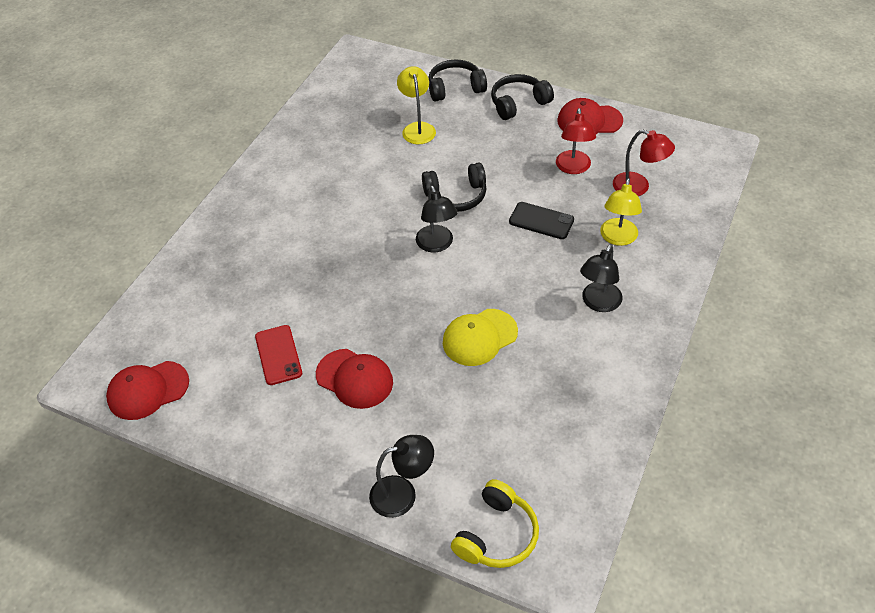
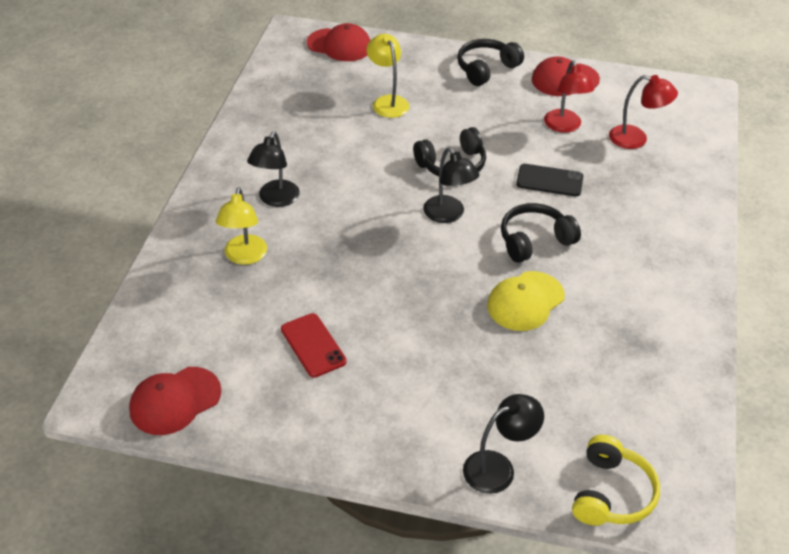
camera: 15 degrees left, 5 degrees down
red cap [316,349,393,409] -> red cap moved to [307,23,370,61]
black headphones [428,60,487,102] -> black headphones moved to [501,203,581,263]
black lamp [580,244,622,312] -> black lamp moved to [247,131,300,207]
yellow lamp [600,178,642,246] -> yellow lamp moved to [216,187,267,265]

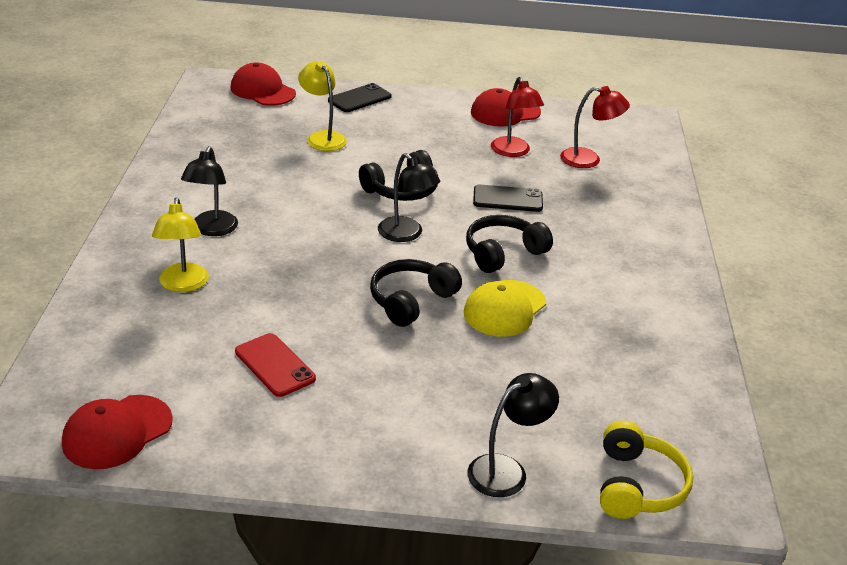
camera: 10 degrees left, 10 degrees down
red cap [307,23,370,61] -> red cap turned 150 degrees counterclockwise [231,63,296,106]
black headphones [457,39,524,86] -> black headphones moved to [370,259,462,327]
none -> black phone [328,83,392,112]

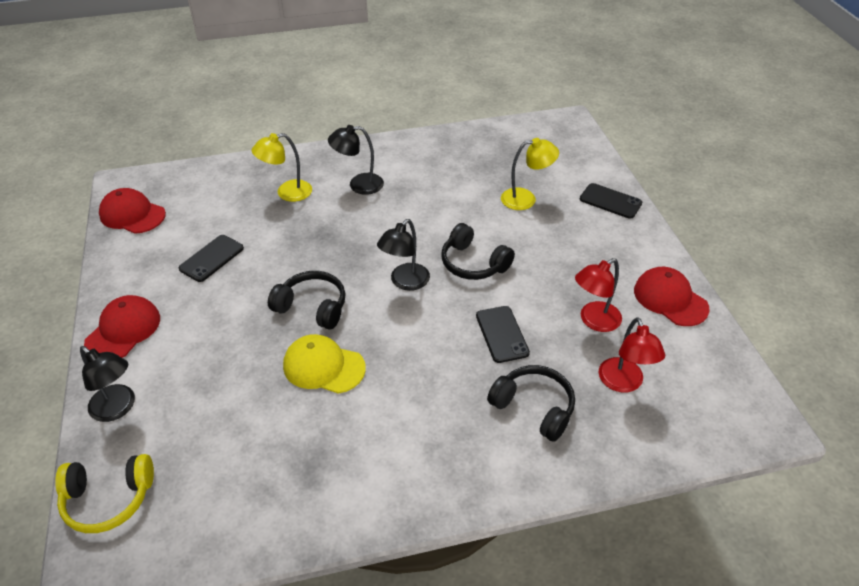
camera: 75 degrees right, 10 degrees up
red cap [231,63,296,106] -> red cap moved to [84,295,160,358]
red phone [235,333,316,397] -> black phone [179,235,244,282]
yellow lamp [298,61,347,151] -> yellow lamp turned 45 degrees clockwise [501,138,559,210]
black headphones [466,215,553,273] -> black headphones moved to [487,365,575,442]

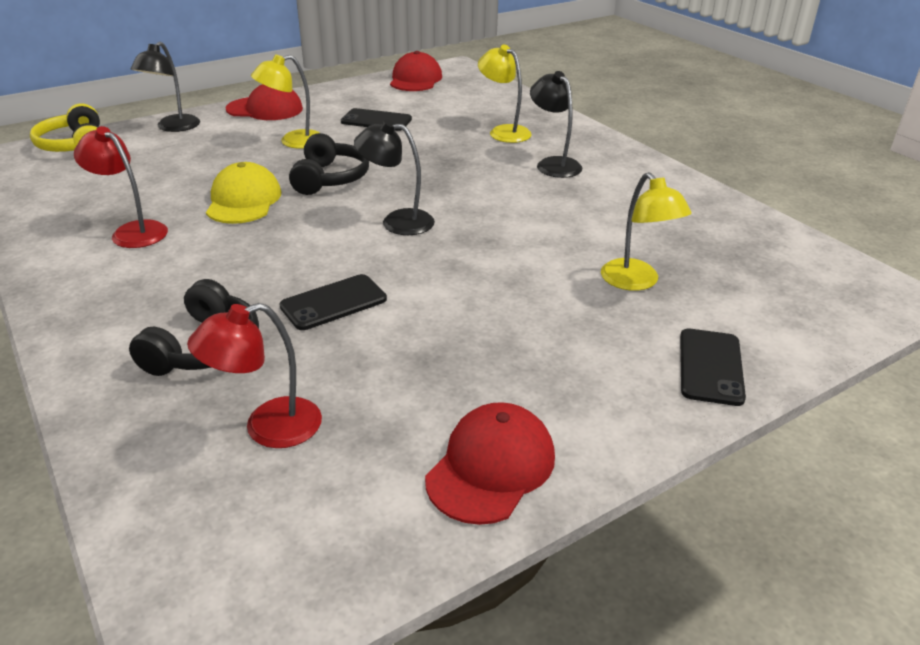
camera: 70 degrees right, 10 degrees down
black headphones [441,223,515,280] -> none
red lamp [575,258,622,332] -> red lamp moved to [74,126,168,248]
none -> yellow lamp [251,54,320,149]

